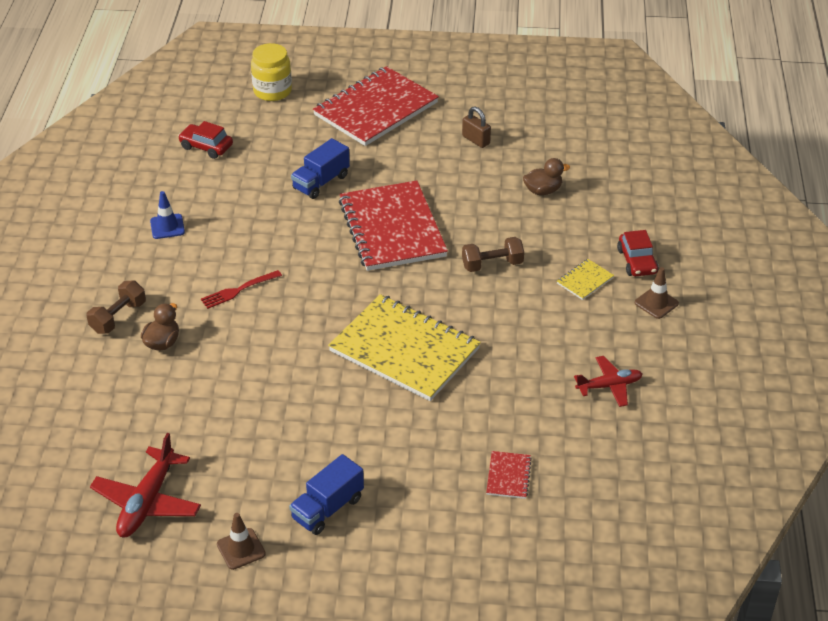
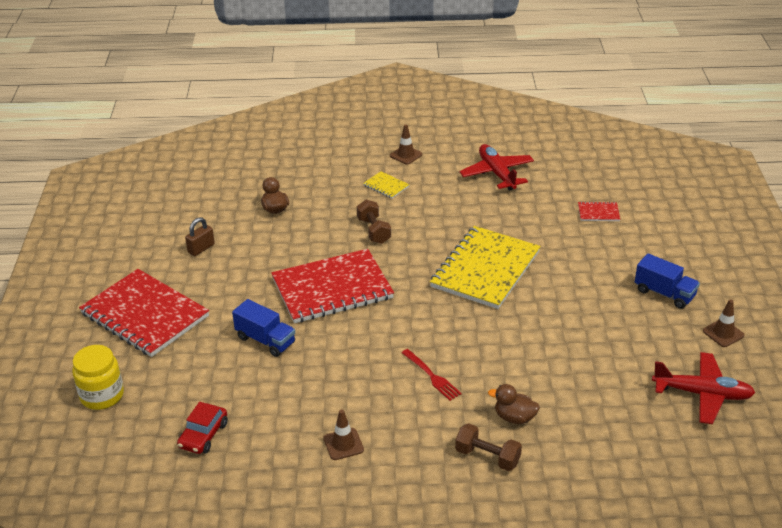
camera: 95 degrees left, 5 degrees down
blue traffic cone [150,191,185,239] -> brown traffic cone [323,410,364,460]
red plane [574,356,642,407] -> red plane [459,144,534,191], size x1.54
red car [617,230,659,276] -> none

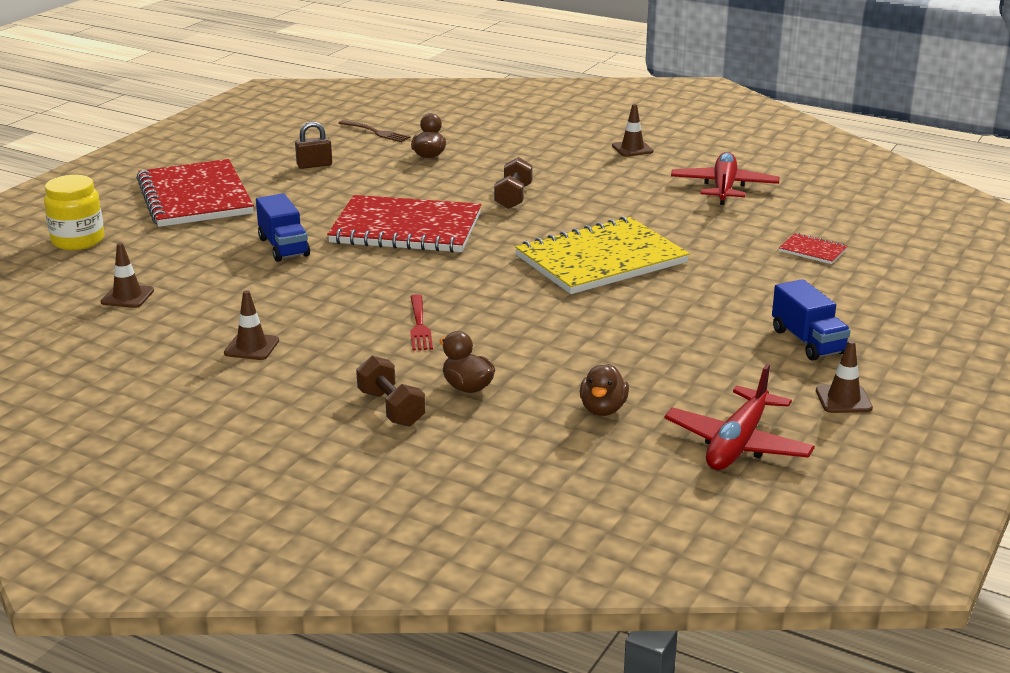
camera: 30 degrees right, 10 degrees down
red car [177,402,228,454] -> brown traffic cone [101,243,154,308]
yellow notebook [363,171,409,199] -> none
red plane [652,352,755,424] -> red plane turned 75 degrees clockwise [664,364,815,470]
none -> brown fork [338,120,411,142]
none -> brown duck [580,364,629,416]

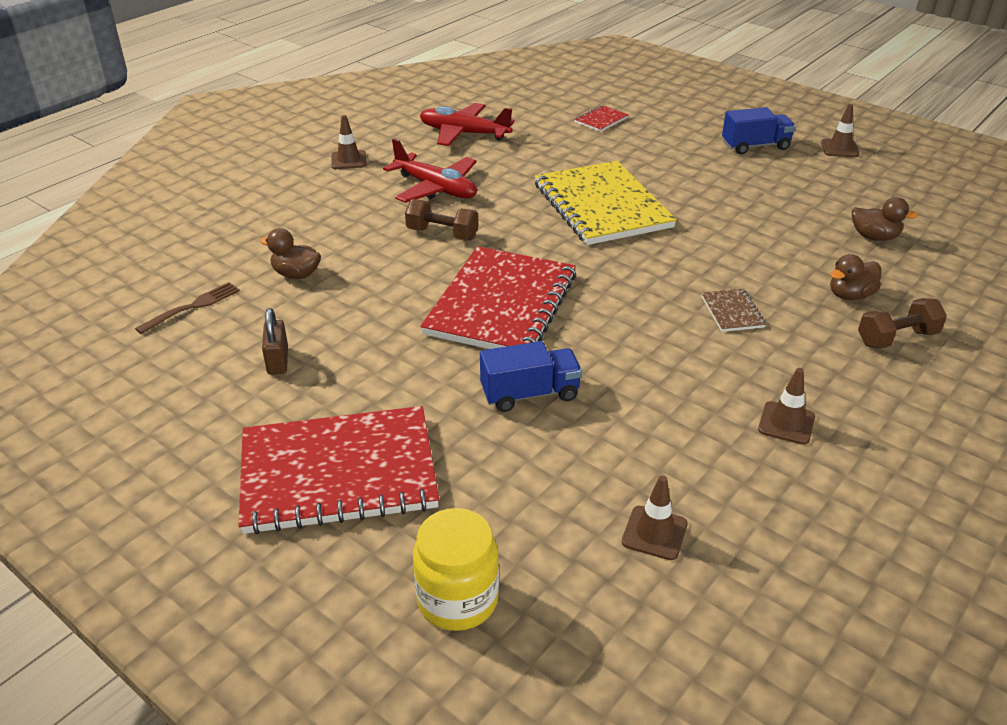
camera: 80 degrees left, 10 degrees up
red fork [410,294,433,351] -> brown notebook [701,289,766,332]
red plane [664,364,815,470] -> red plane moved to [383,139,477,203]

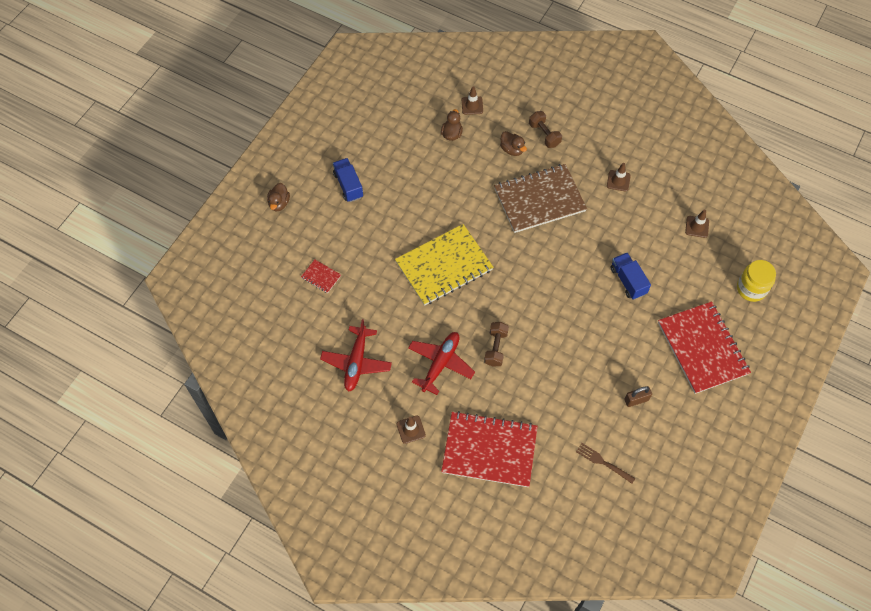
camera: 100 degrees left, 25 degrees up
brown duck [260,228,321,279] -> brown duck moved to [267,183,290,211]
red notebook [420,246,576,349] -> red notebook moved to [441,411,538,487]
brown notebook [701,289,766,332] -> brown notebook [494,164,587,233], size x2.46
brown traffic cone [821,104,860,157] -> brown traffic cone moved to [462,86,483,115]

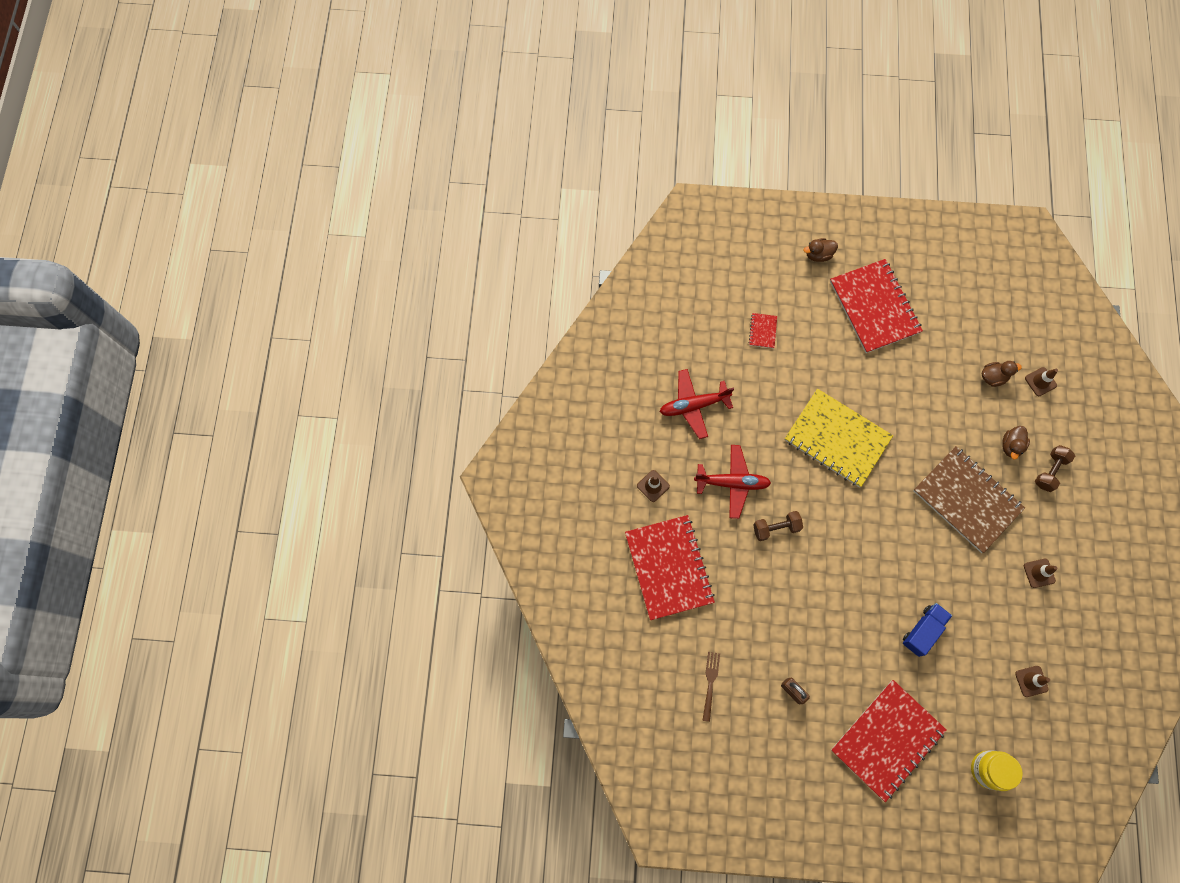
camera: 65 degrees right, 10 degrees up
blue truck [333,158,363,202] -> red notebook [830,259,923,353]

